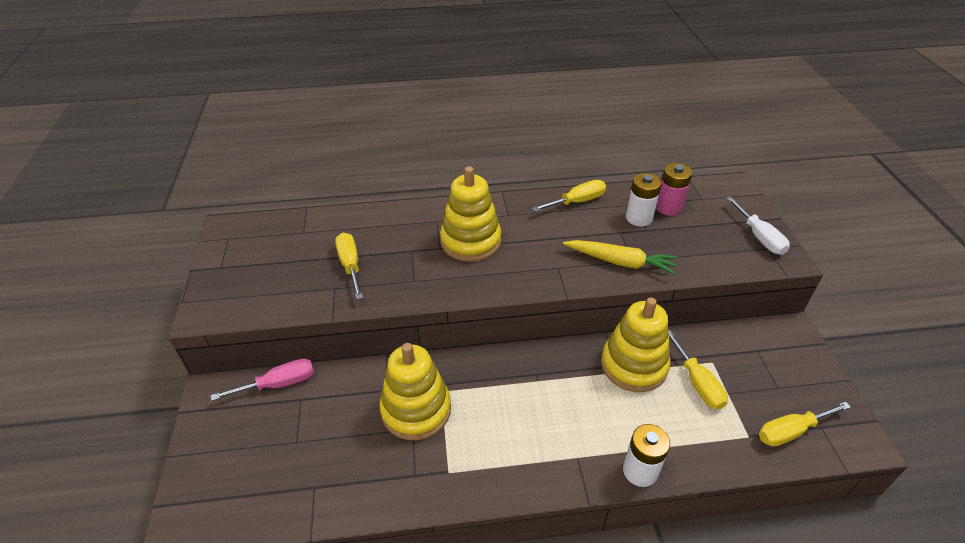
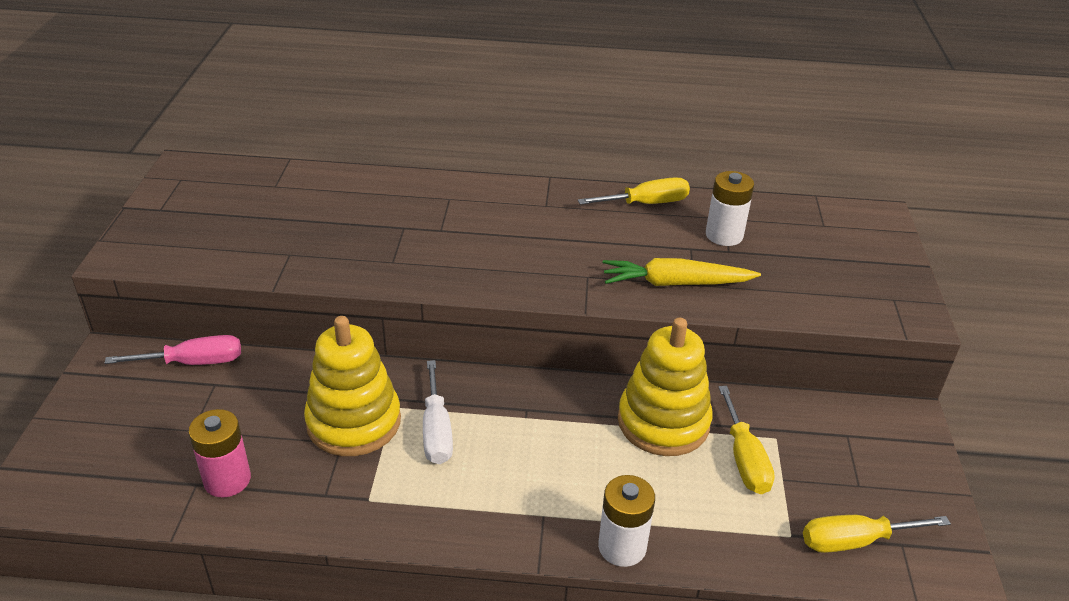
camera: 10 degrees right, 5 degrees down
yellow screwdriver [335,232,363,299] -> none
yellow stacking toy [440,166,501,262] -> none
yellow carrot [563,240,678,275] -> yellow carrot turned 150 degrees clockwise [602,258,761,286]
pink battery [656,163,693,216] -> pink battery moved to [188,409,251,498]
white screwdriver [726,197,790,255] -> white screwdriver moved to [423,360,453,464]

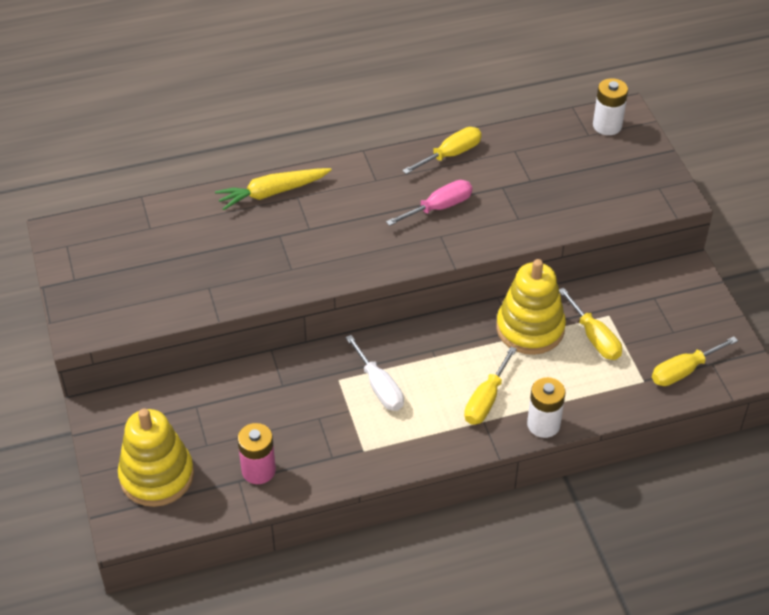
camera: 20 degrees left, 10 degrees up
pink screwdriver [105,335,241,365] -> pink screwdriver moved to [386,180,473,226]
yellow stacking toy [304,316,401,456] -> yellow stacking toy moved to [118,408,194,507]
yellow carrot [602,258,761,286] -> yellow carrot moved to [215,168,331,210]
white battery [706,171,754,246] -> white battery moved to [593,78,628,135]
none -> yellow screwdriver [464,346,517,425]

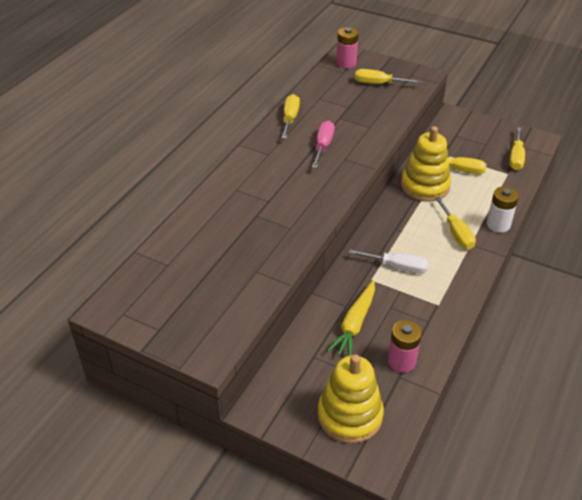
camera: 45 degrees left, 5 degrees down
yellow carrot [215,168,331,210] -> yellow carrot moved to [327,280,375,356]
white battery [593,78,628,135] -> pink battery [336,27,359,68]
none -> yellow screwdriver [355,69,421,84]

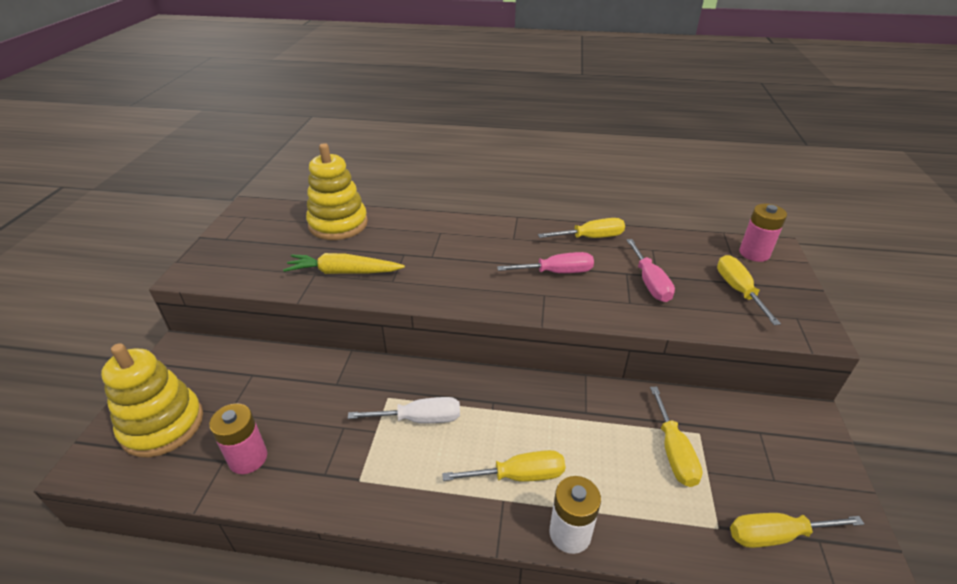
camera: 70 degrees right, 5 degrees down
yellow carrot [327,280,375,356] -> yellow carrot moved to [283,253,405,274]
white screwdriver [349,249,429,273] -> white screwdriver turned 90 degrees counterclockwise [348,397,460,423]
yellow stacking toy [401,126,451,202] -> yellow stacking toy moved to [306,143,368,240]
yellow screwdriver [435,197,476,249] -> yellow screwdriver turned 150 degrees counterclockwise [442,450,565,482]
none -> pink screwdriver [626,239,675,302]

